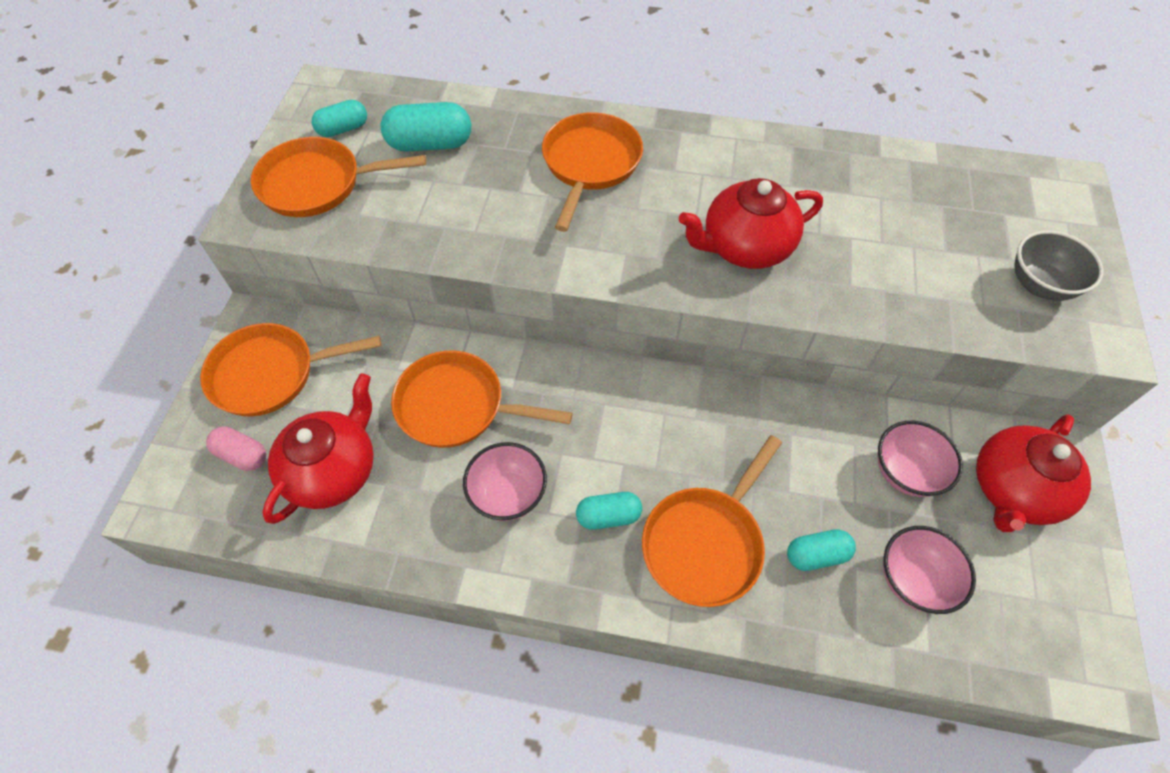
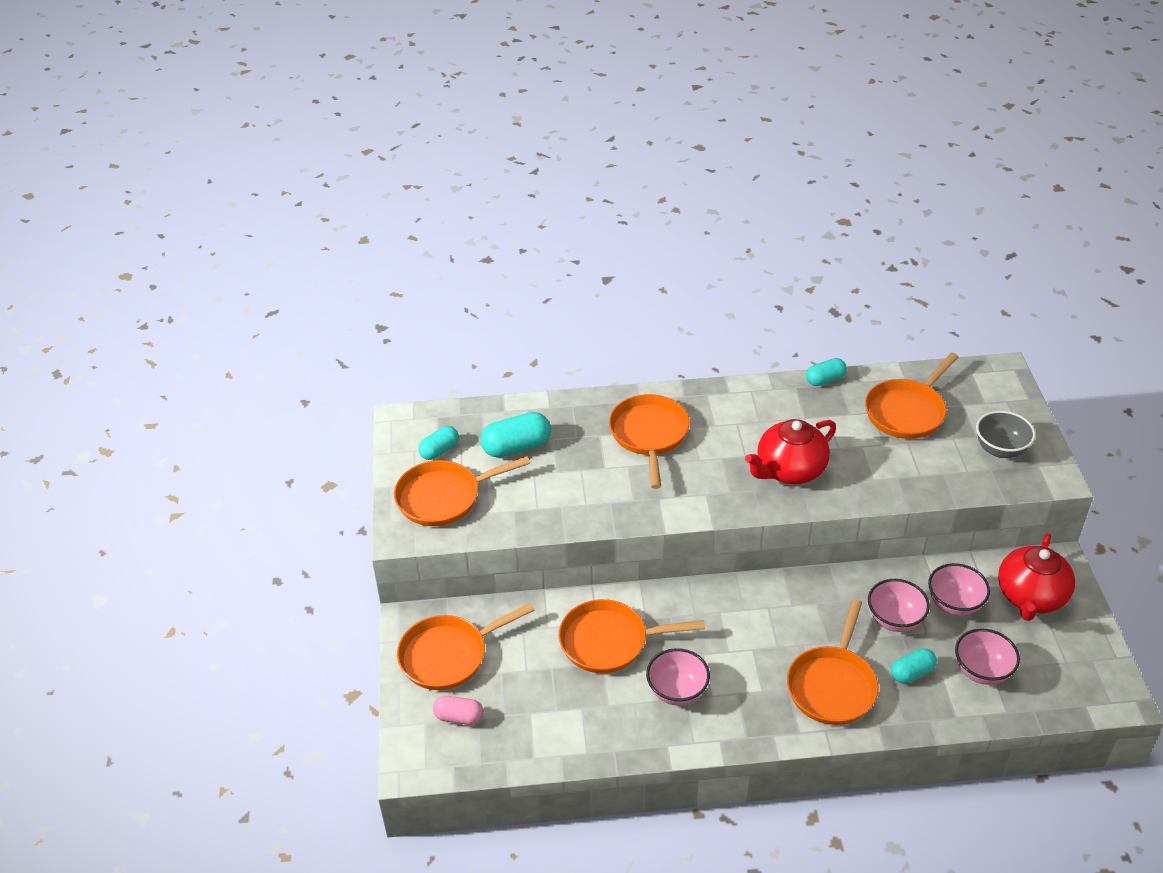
camera: 15 degrees left, 15 degrees down
red teapot [262,373,374,524] -> none
turquoise capsule [576,492,642,530] -> turquoise capsule moved to [806,358,847,386]
none -> orange pan [865,352,958,439]
none -> pink bowl [868,579,930,632]

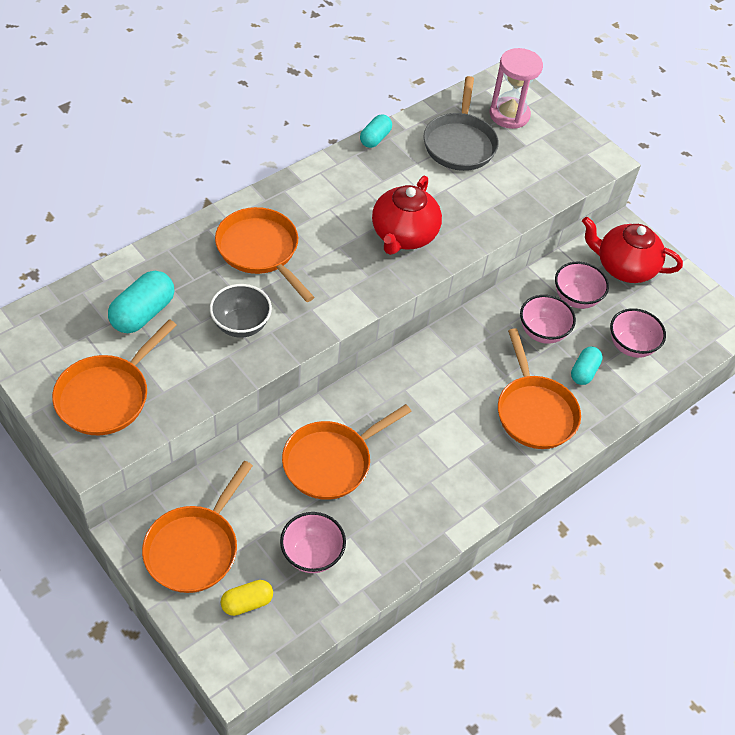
camera: 40 degrees left, 10 degrees up
turquoise capsule [418,426,459,460] -> none
pink capsule [433,696,484,725] -> yellow capsule [220,580,273,616]
pink bowl [646,648,710,706] -> pink bowl moved to [280,512,346,573]
orange pan [865,352,958,439] -> grey pan [424,76,499,171]
grey bowl [976,411,1036,458] -> grey bowl moved to [210,284,272,338]
red teapot [998,533,1075,621] -> red teapot turned 120 degrees clockwise [582,217,683,283]
none -> pink hourglass [490,48,543,129]

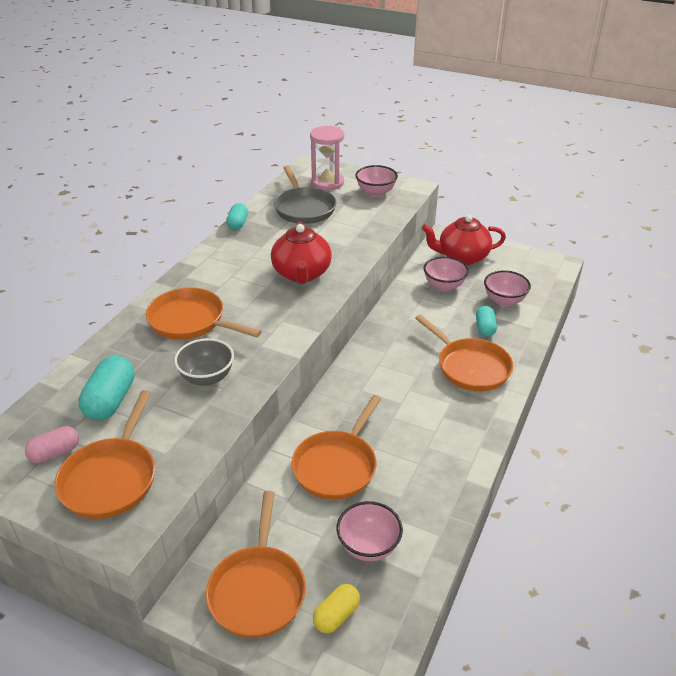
camera: 20 degrees left, 15 degrees down
pink bowl [520,295,576,344] -> pink bowl moved to [355,165,398,197]
none -> pink capsule [25,426,79,463]

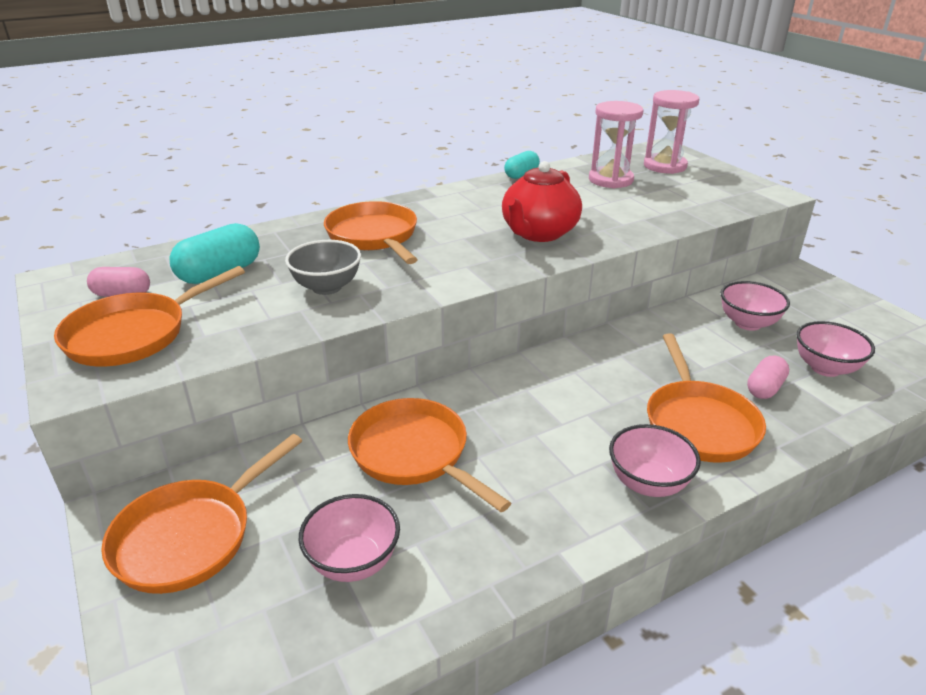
camera: 35 degrees right, 5 degrees down
grey pan [274,165,336,224] -> pink hourglass [589,101,644,188]
orange pan [291,395,381,500] -> orange pan turned 75 degrees clockwise [348,398,511,512]
yellow capsule [313,584,360,633] -> none
pink bowl [355,165,398,197] -> pink bowl moved to [609,424,701,497]
red teapot [422,215,506,265] -> none
turquoise capsule [476,306,497,337] -> pink capsule [747,356,789,399]

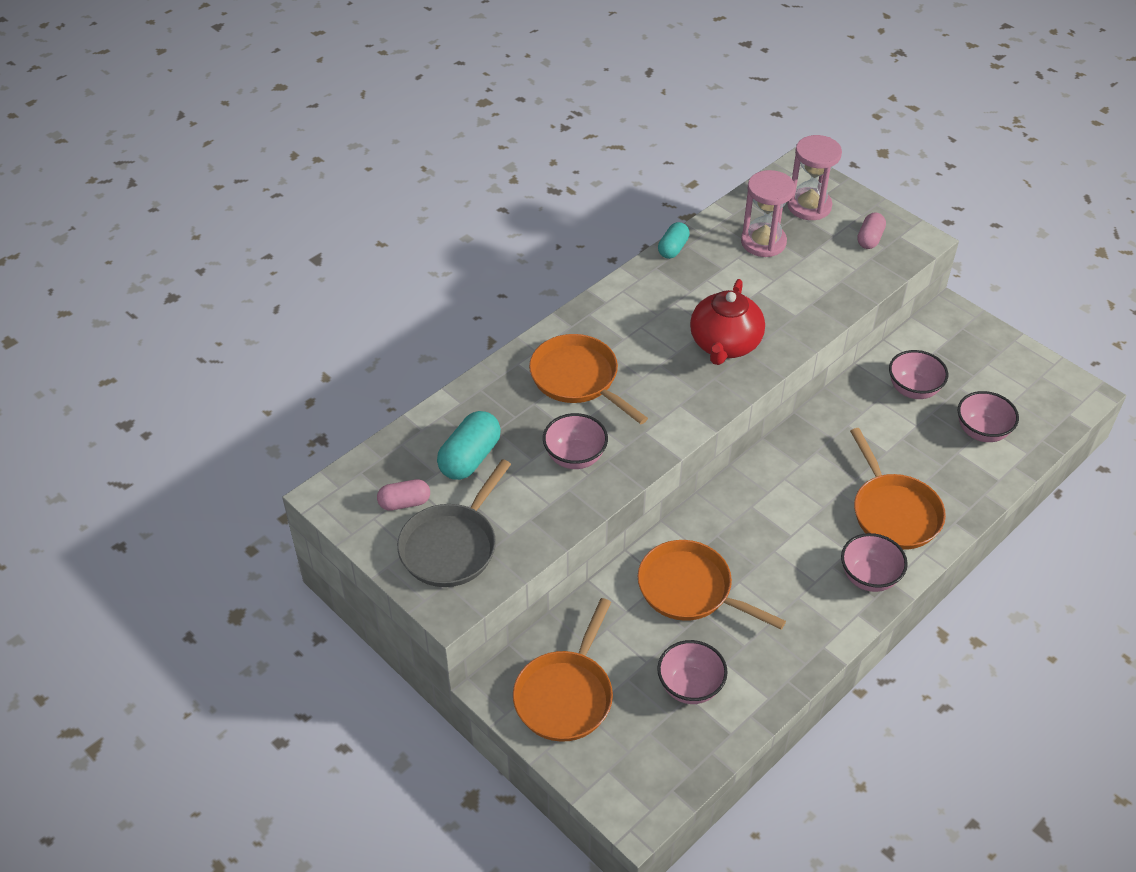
camera: 15 degrees left, 15 degrees up
orange pan [54,266,245,367] -> grey pan [397,459,511,587]
grey bowl [285,240,361,295] -> pink bowl [543,413,608,469]
pink capsule [747,356,789,399] -> pink capsule moved to [857,212,886,249]

